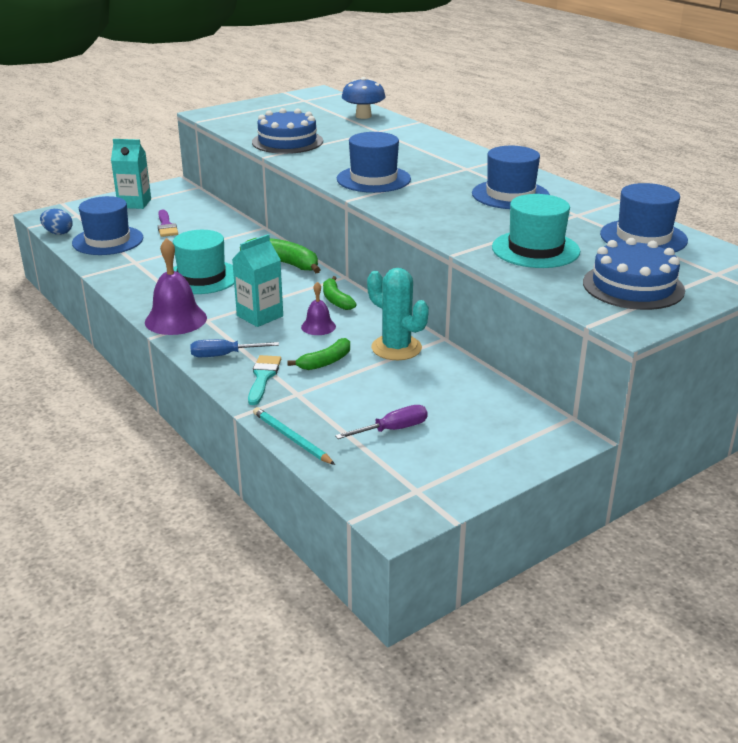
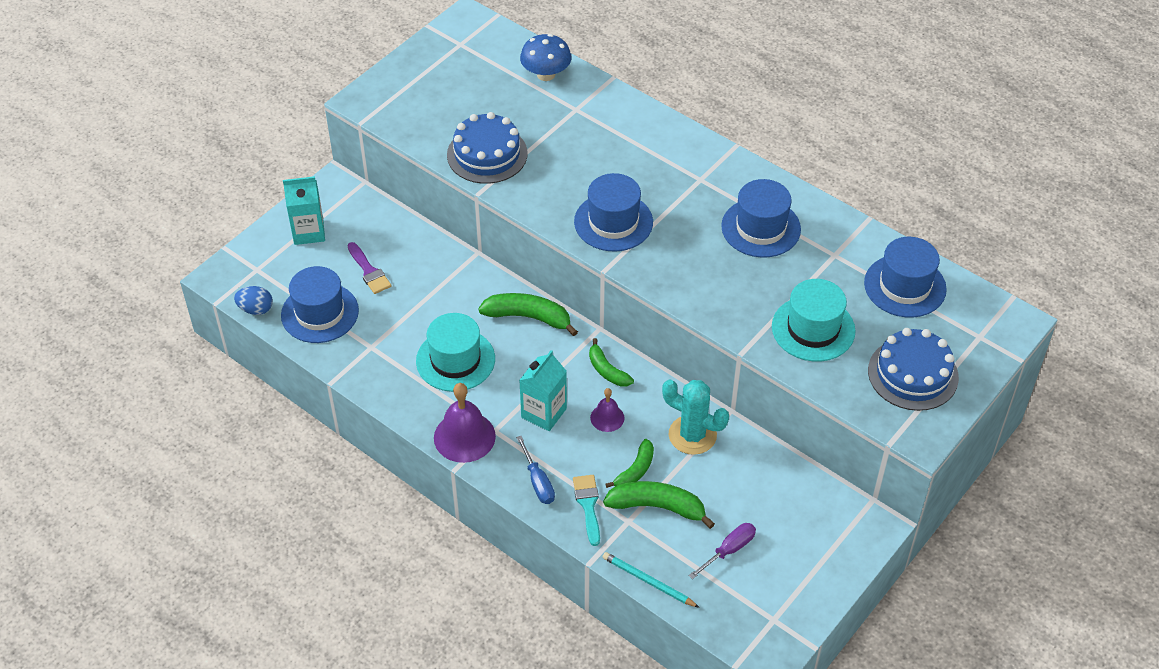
camera: 15 degrees left, 20 degrees up
blue screwdriver [190,339,279,357] -> blue screwdriver turned 90 degrees counterclockwise [516,436,555,504]
none -> green banana [603,481,715,529]

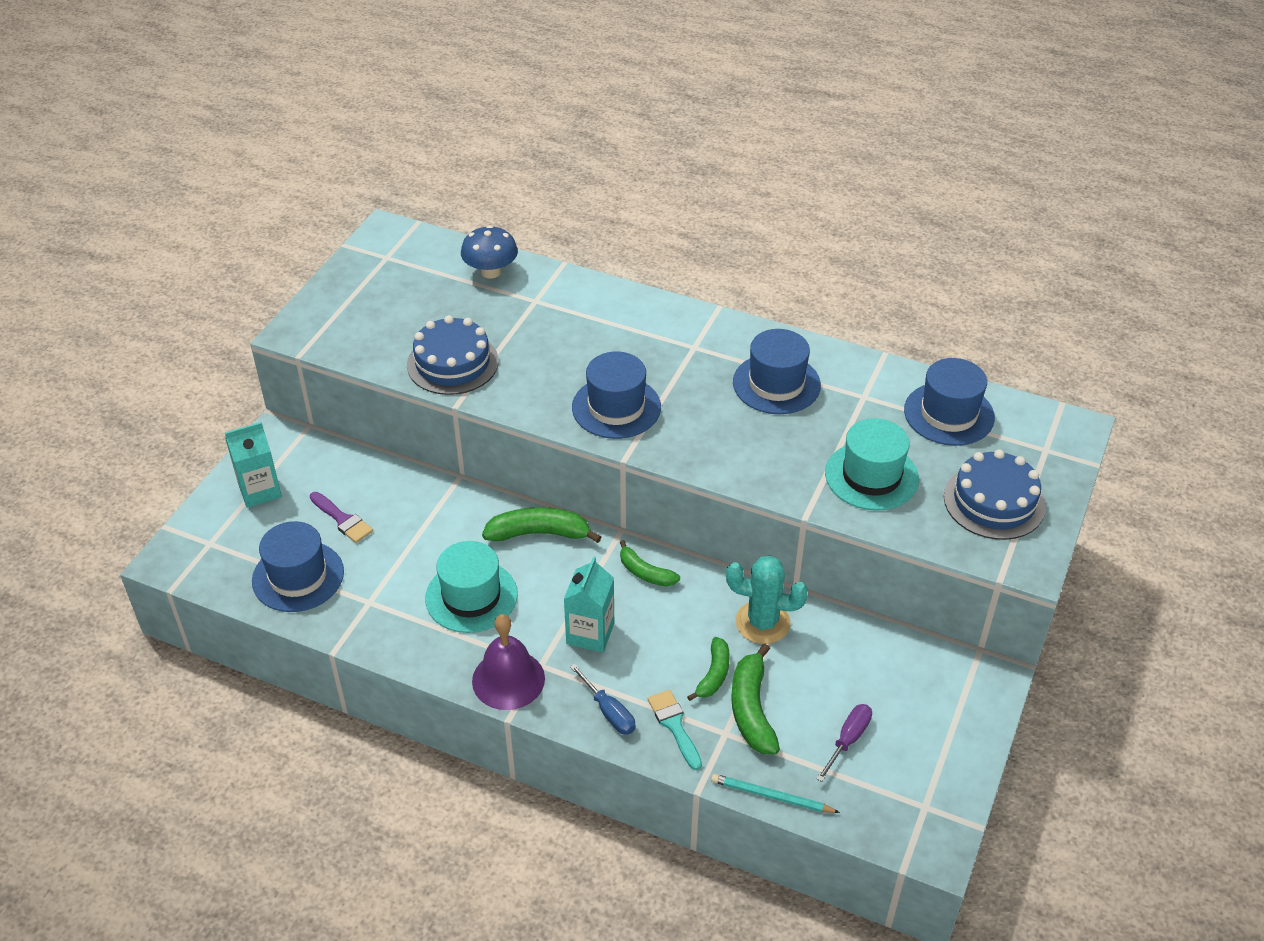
camera: 15 degrees left, 5 degrees down
blue egg [234,286,273,315] -> none
purple bell [590,388,625,432] -> none
green banana [603,481,715,529] -> green banana turned 90 degrees counterclockwise [731,643,780,755]

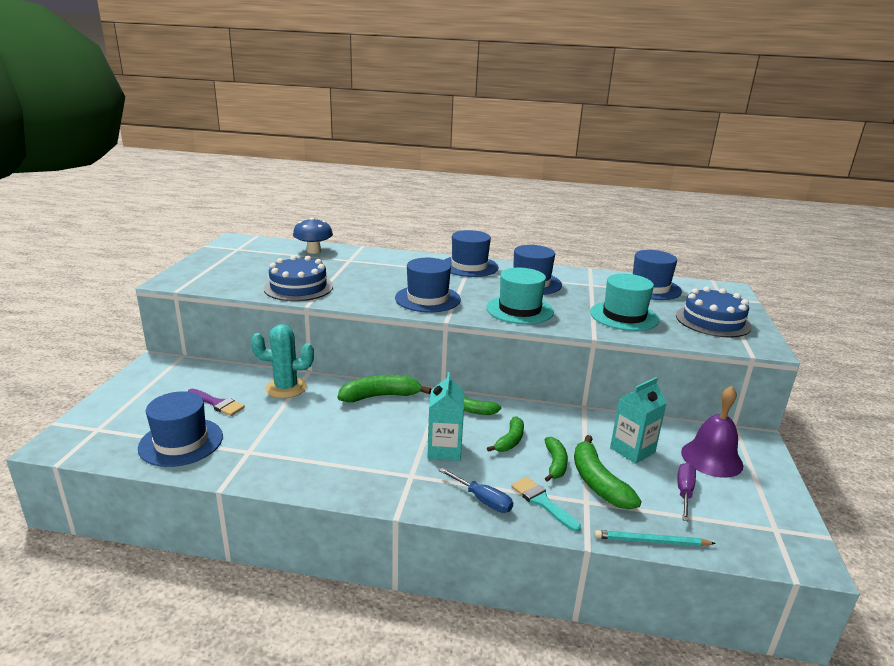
camera: 15 degrees left, 20 degrees down
turquoise carton [225,422,282,508] -> turquoise carton moved to [610,377,667,464]
turquoise hat [425,541,518,633] -> turquoise hat moved to [486,268,554,324]
purple bell [472,614,545,710] -> purple bell moved to [681,386,743,478]
turquoise cactus [726,556,808,644] -> turquoise cactus moved to [251,324,314,398]
none -> blue hat [445,230,498,277]
none -> green banana [487,416,524,452]

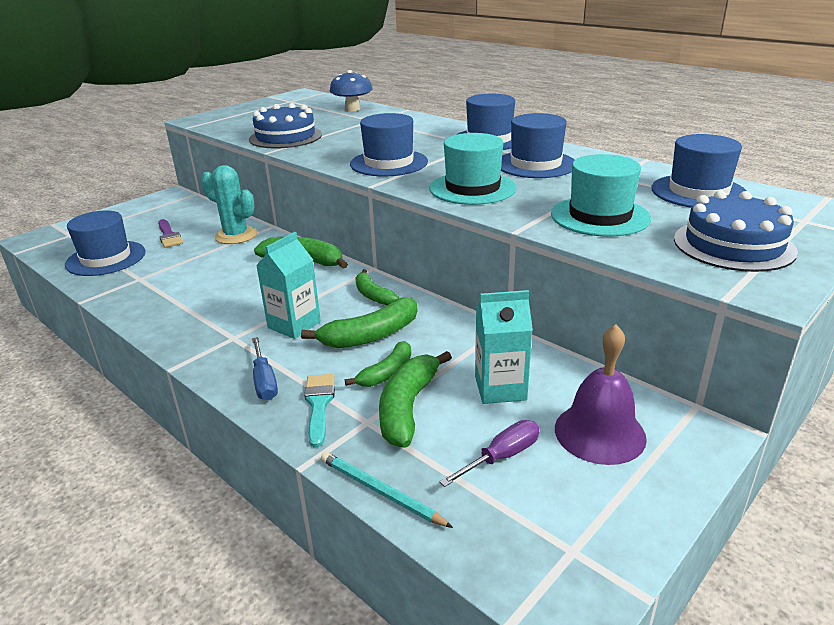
camera: 35 degrees right, 5 degrees up
green banana [487,416,524,452] -> green banana [301,297,417,348], size x1.56

